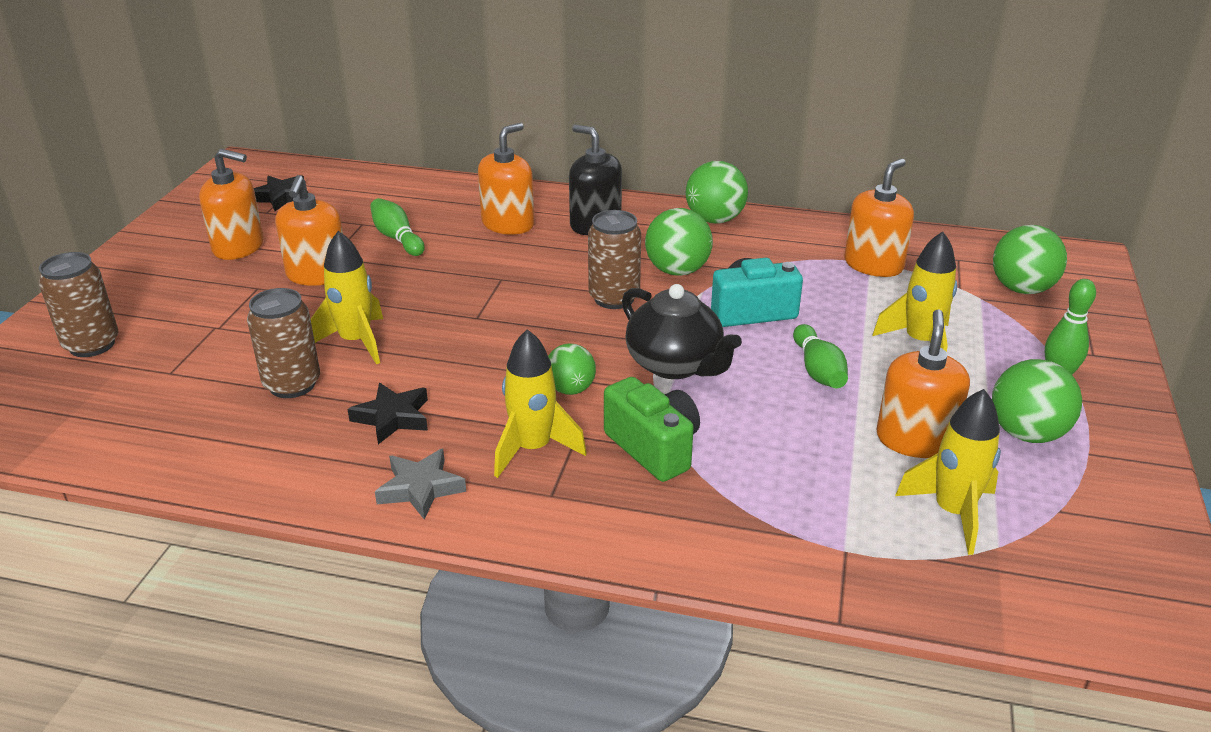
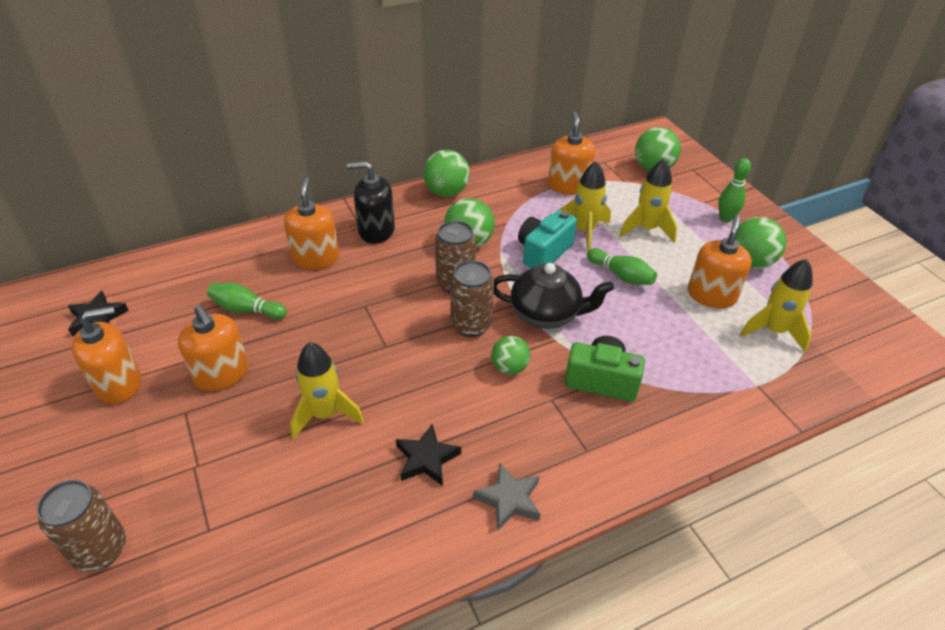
camera: 40 degrees left, 10 degrees up
brown can [247,288,320,398] -> brown can moved to [450,260,494,337]
yellow rocket [494,329,587,478] -> yellow rocket moved to [560,161,611,252]
orange soap dispenser [877,310,970,458] -> orange soap dispenser turned 45 degrees clockwise [688,215,752,308]

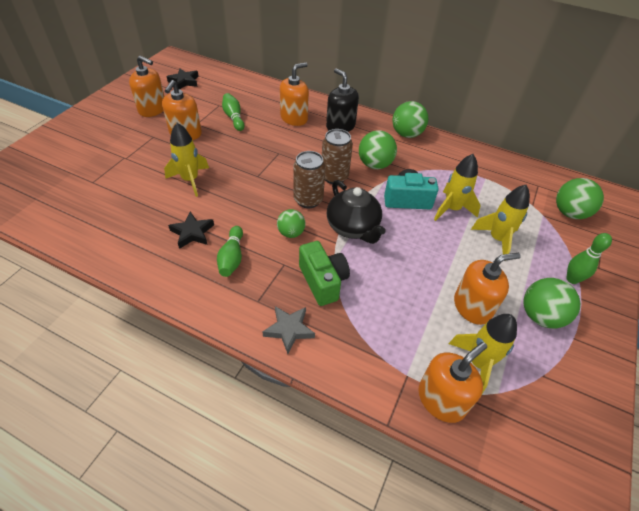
camera: 50 degrees right, 5 degrees up
brown can [37,480,126,571] -> none
grey star [473,463,540,530] -> grey star moved to [262,306,315,354]
orange soap dispenser [548,111,595,195] -> orange soap dispenser moved to [418,342,487,423]
green bowling pin [587,248,657,285] -> green bowling pin moved to [217,226,243,277]

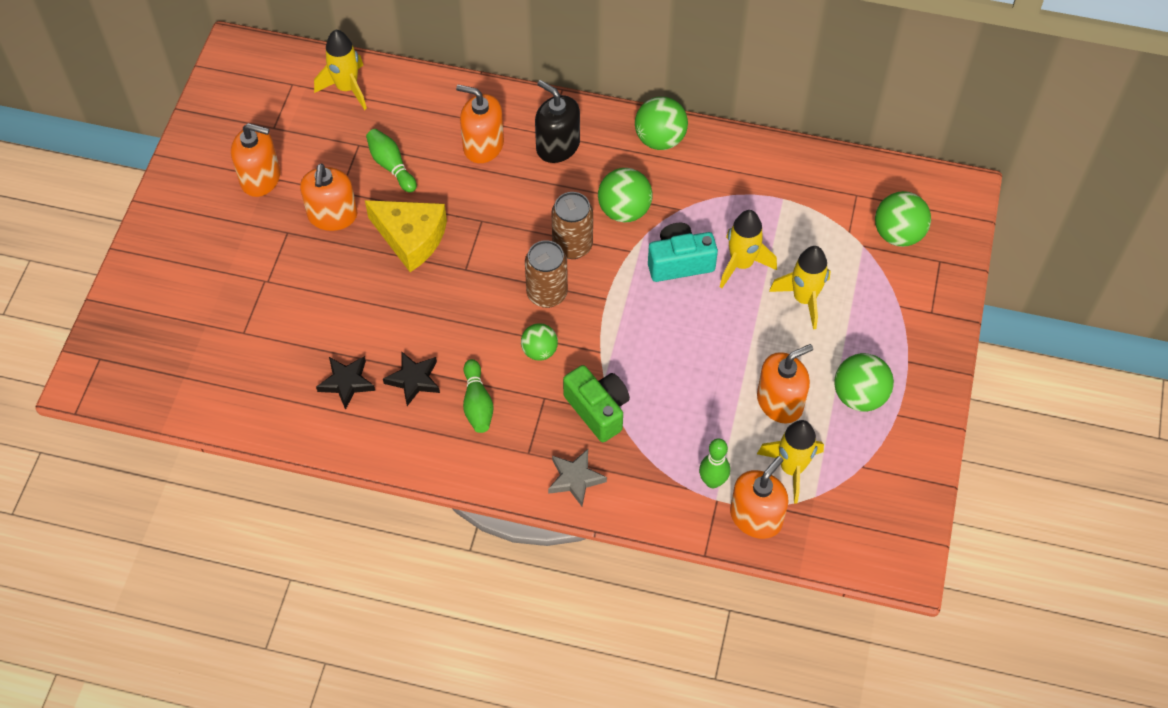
camera: 10 degrees left, 10 degrees up
yellow rocket [164,123,209,197] -> yellow rocket moved to [314,30,367,110]
black star [167,69,199,90] -> black star moved to [316,356,375,410]
orange soap dispenser [280,62,309,126] -> orange soap dispenser turned 105 degrees counterclockwise [456,84,504,163]
black teapot [327,180,386,244] -> none
green bowling pin [566,233,612,284] -> green bowling pin moved to [699,439,730,488]
none -> yellow cheese [365,200,447,272]

